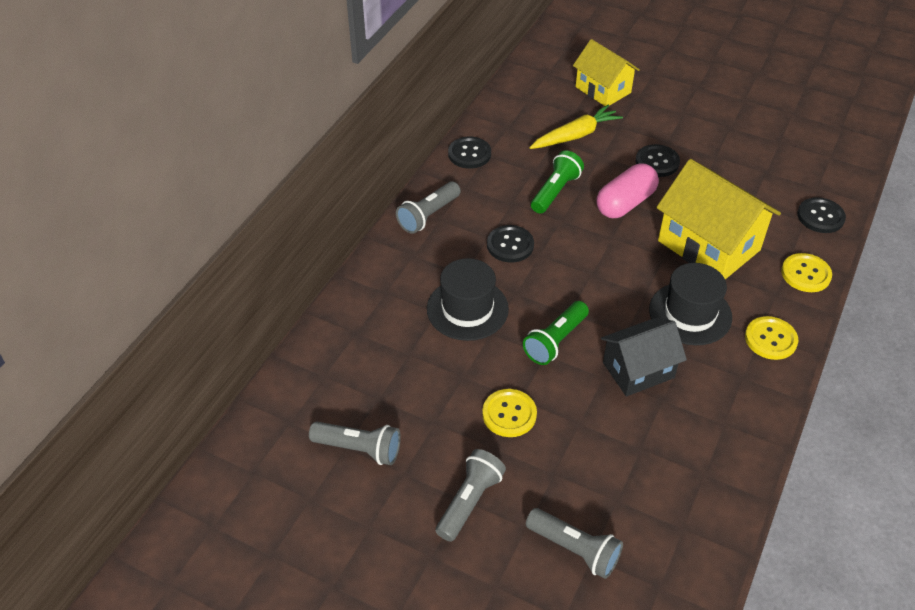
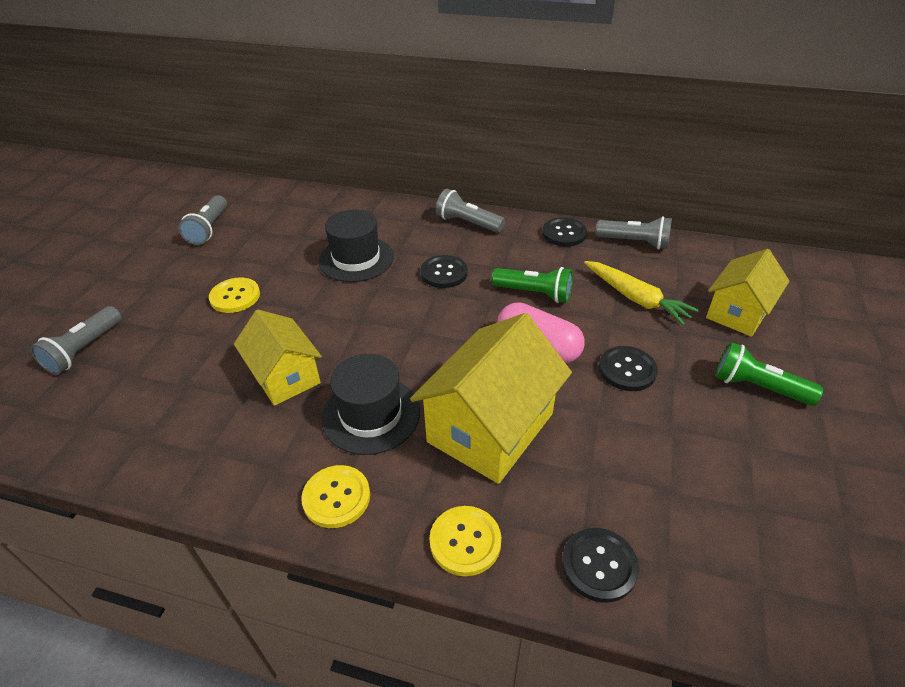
camera: 80 degrees right, 5 degrees down
grey flashlight [436,449,506,542] -> grey flashlight moved to [596,216,672,250]
green flashlight [523,301,589,365] -> green flashlight moved to [715,342,823,406]
black house [601,318,687,396] -> yellow house [234,310,322,406]

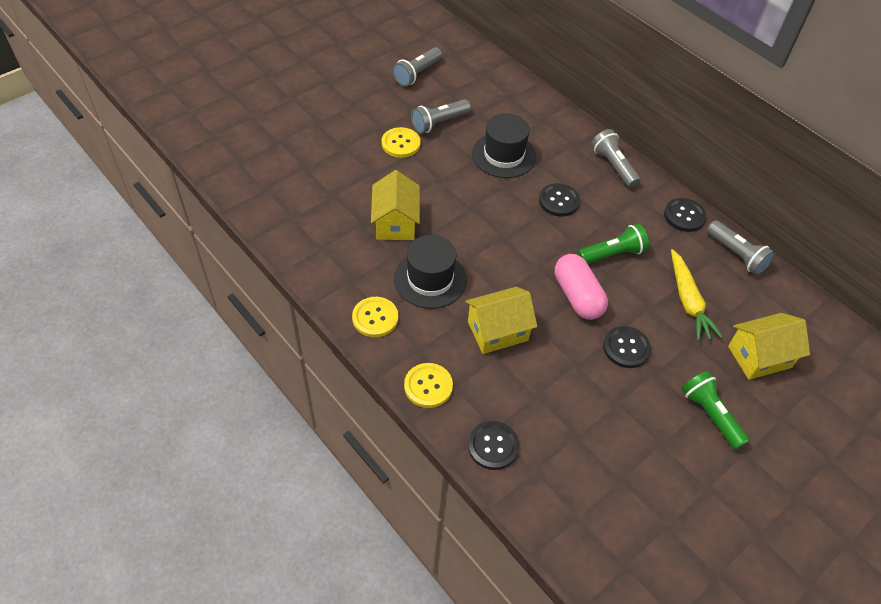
camera: 30 degrees right, 10 degrees up
grey flashlight [30,306,122,375] -> grey flashlight moved to [411,99,471,134]
yellow house [410,313,572,484] -> yellow house [465,287,537,354], size x0.64
green flashlight [491,267,573,303] -> green flashlight turned 75 degrees counterclockwise [578,224,649,264]

